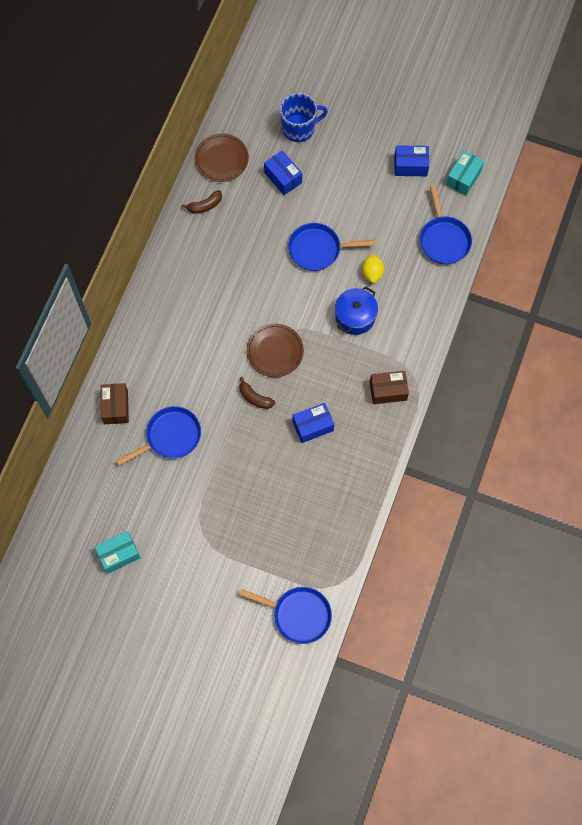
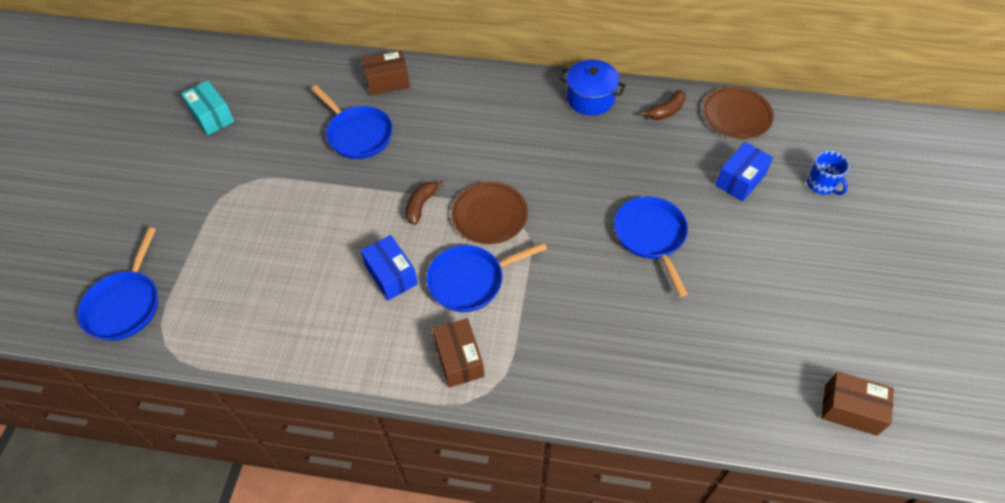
camera: 80 degrees right, 15 degrees down
brown banana [182,190,222,214] -> brown banana turned 90 degrees counterclockwise [640,90,686,120]
blue mug [280,93,328,142] -> blue mug [807,150,850,195], size x0.64
blue pot [335,286,378,335] -> blue pot moved to [559,59,626,115]
yellow lemon [362,254,384,283] -> none
blue box [394,145,429,176] -> none
blue pan [420,185,472,264] -> blue pan moved to [426,242,547,312]
turquoise box [446,151,484,196] -> brown box [821,372,894,436]

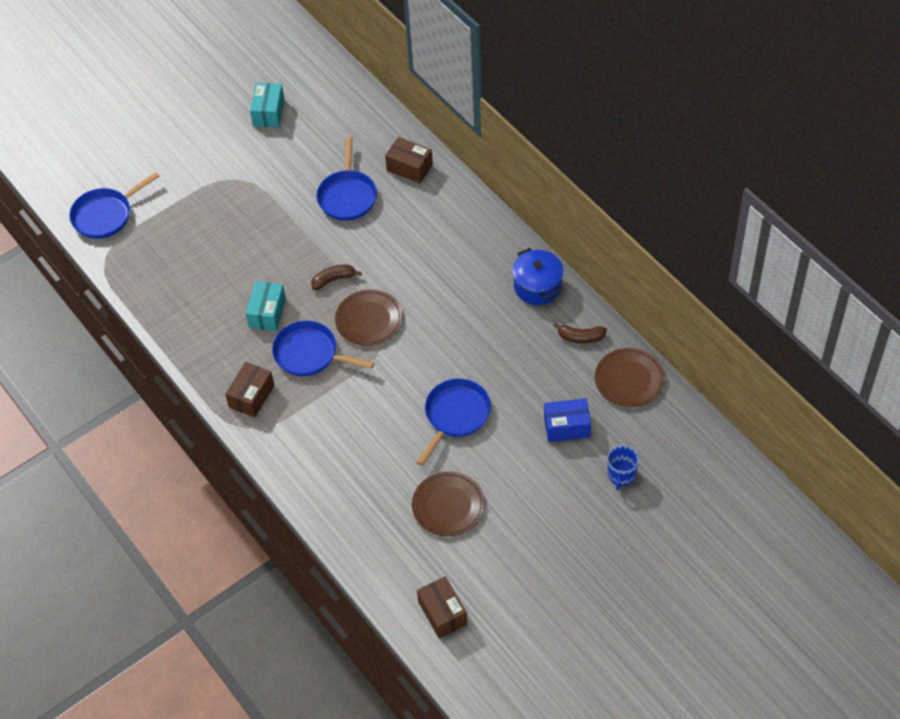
camera: 45 degrees right, 0 degrees up
blue box [361,235,418,301] -> turquoise box [246,281,286,331]
none -> brown plate [412,471,485,537]

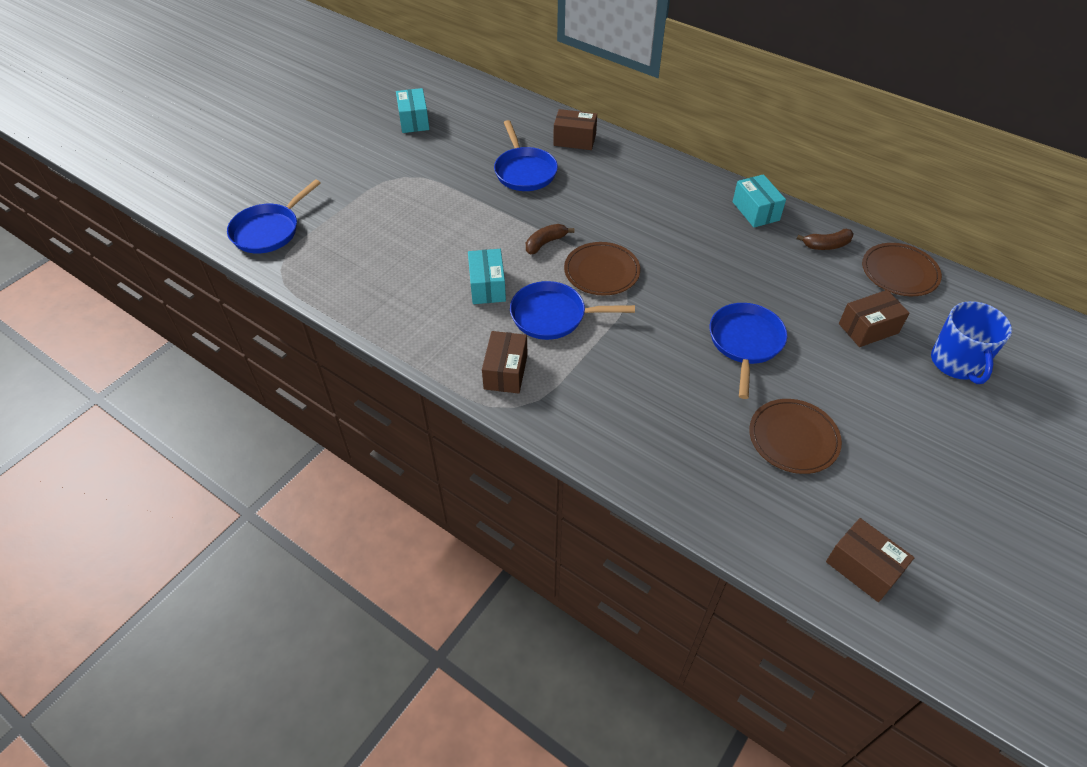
camera: 20 degrees left, 5 degrees down
blue pot [512,248,563,305] -> turquoise box [733,174,786,227]
blue box [544,398,591,442] -> brown box [839,290,909,347]
blue mug [607,445,639,490] -> blue mug [931,301,1012,384], size x1.57

